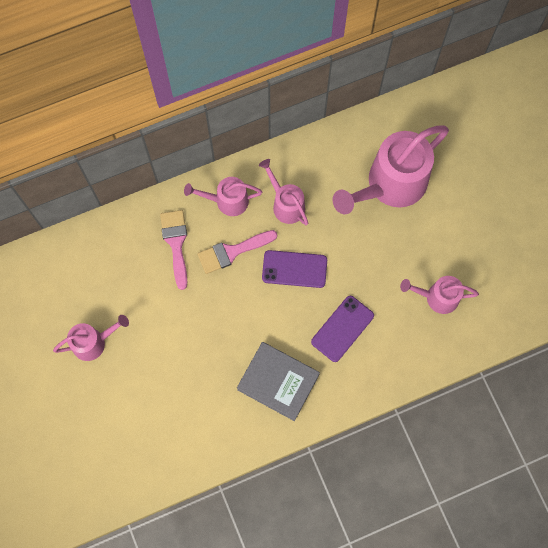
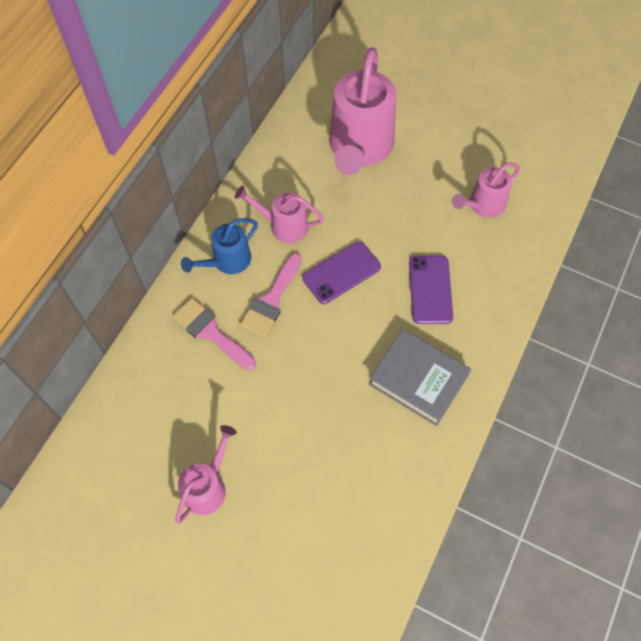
camera: 40 degrees left, 10 degrees down
pink watering can [184,177,262,216] -> blue watering can [181,218,258,274]
grey book [237,342,320,421] -> grey book turned 45 degrees clockwise [369,329,471,426]

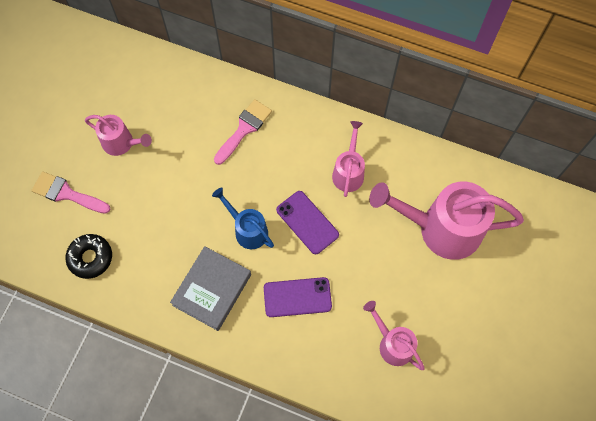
camera: 85 degrees right, 5 degrees up
blue watering can [181,218,258,274] -> blue watering can moved to [212,187,274,249]
pink brush [240,253,302,337] -> pink brush moved to [31,171,110,214]
none -> black donut [65,234,112,279]

